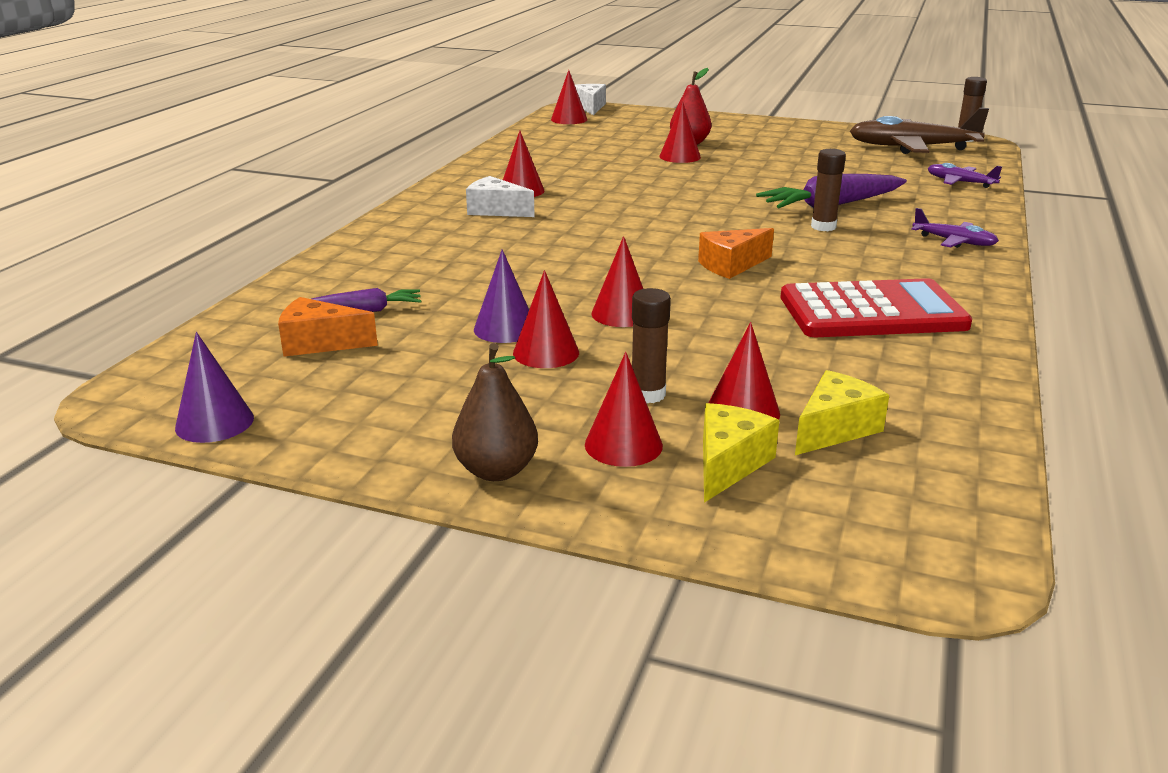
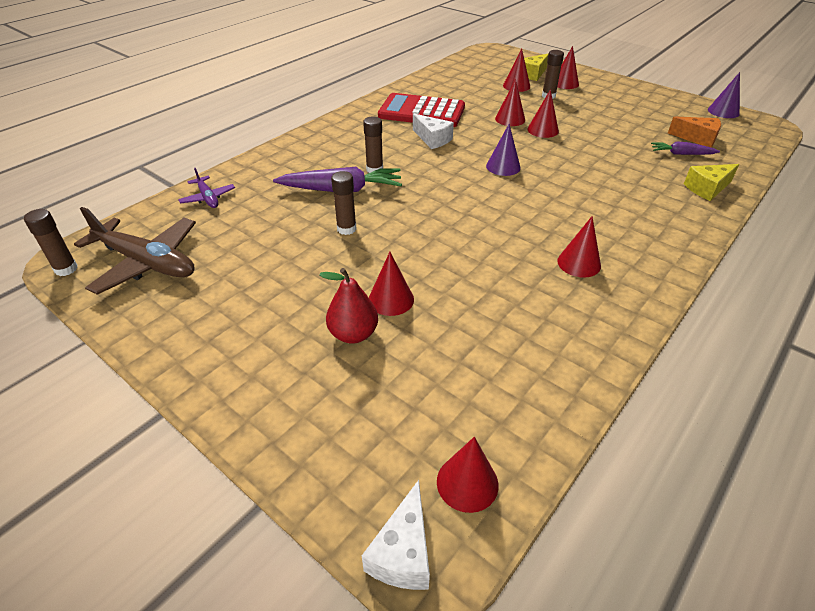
camera: 160 degrees left, 15 degrees up
brown pear [452,343,538,481] -> none
white cheese [466,176,535,217] -> white cheese moved to [413,113,454,149]
purple cone [474,249,529,343] -> purple cone moved to [486,124,521,176]
red cone [513,270,579,368] -> red cone moved to [495,79,525,126]
orange cheese [698,228,774,279] -> none
yellow cheese [795,370,889,455] -> yellow cheese moved to [684,164,739,201]
purple plane [911,208,999,248] -> none
none -> brown glue stick [331,171,357,235]

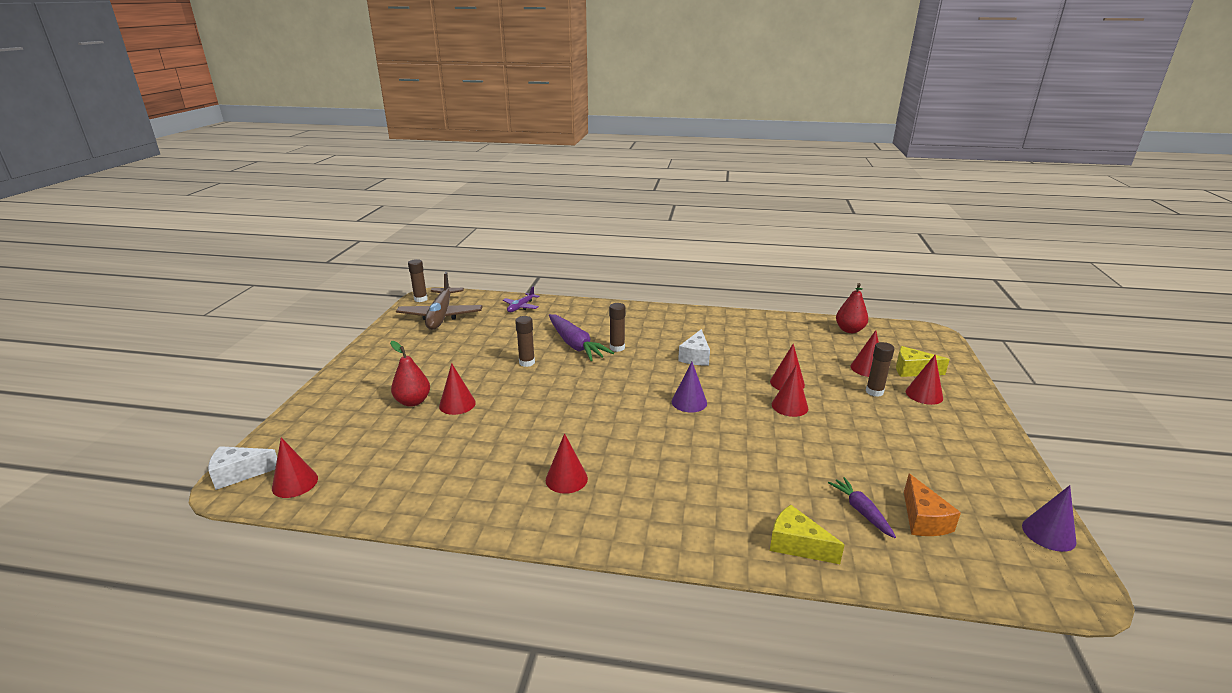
camera: 60 degrees right, 15 degrees down
red calculator [378,93,465,127] -> none
none -> red pear [836,283,868,333]

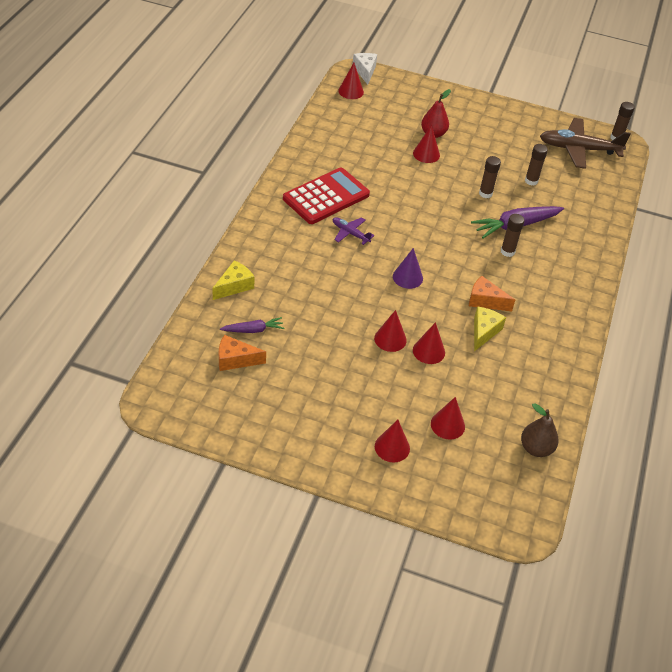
camera: 95 degrees right, 20 degrees up
purple plane [503,286,540,312] -> purple plane moved to [333,217,375,245]
red cone [546,433,588,494] -> red calculator [283,167,370,224]
white cheese [678,329,710,365] -> orange cheese [469,276,515,311]
red pear [836,283,868,333] -> brown pear [521,403,559,457]
brown glue stick [866,342,894,397] -> brown glue stick moved to [525,144,548,186]
yellow cheese [896,346,950,377] -> yellow cheese moved to [474,306,506,351]
purple cone [1022,485,1076,552] -> none

